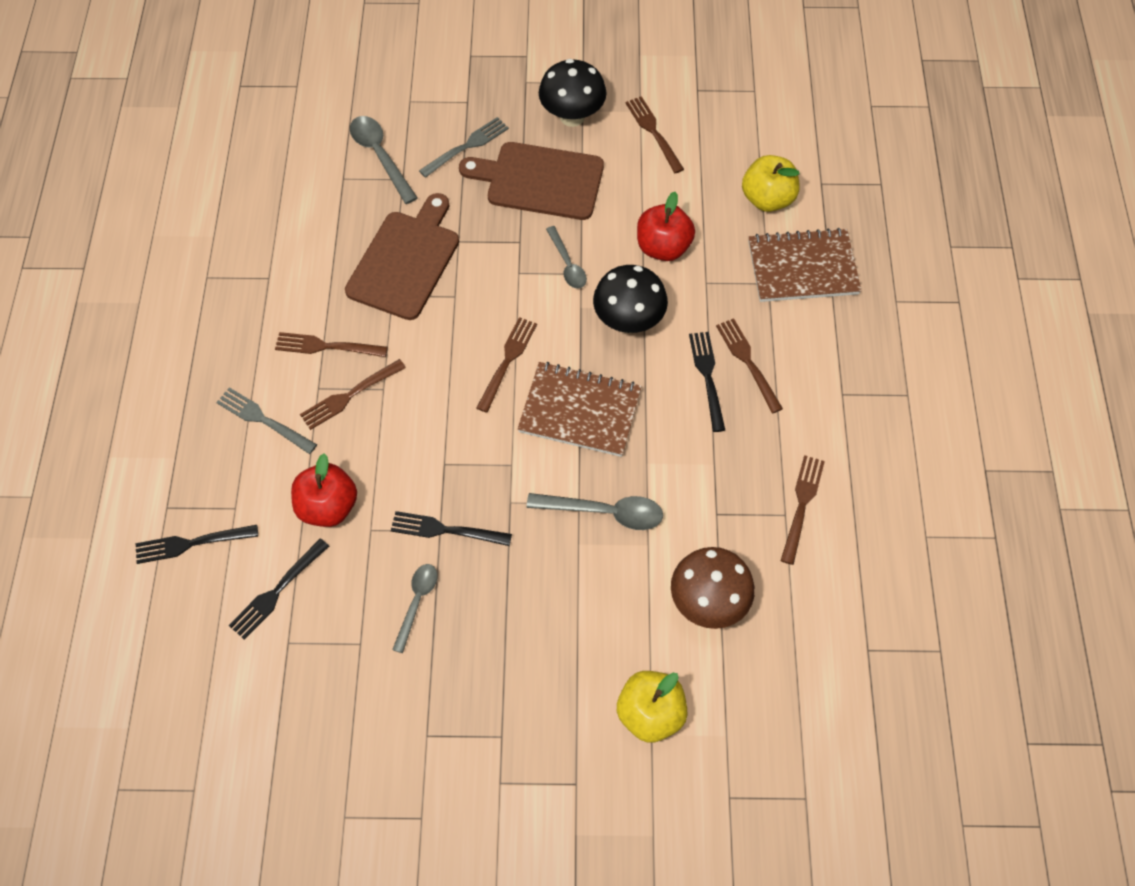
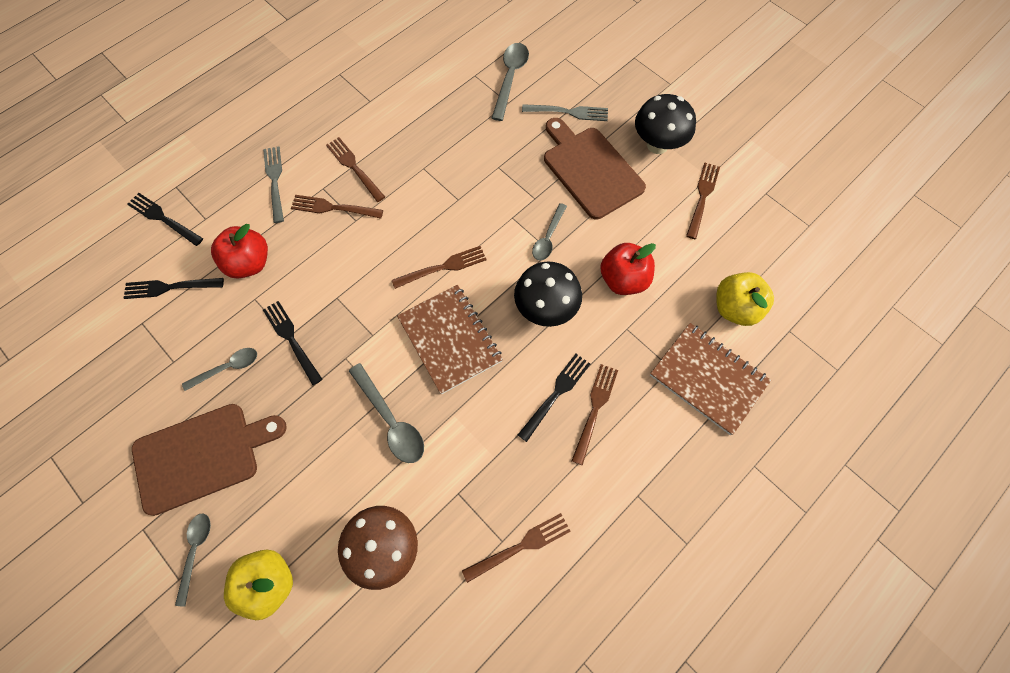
camera: 45 degrees right, 5 degrees up
brown cutting board [345,193,459,320] -> brown cutting board moved to [132,404,287,516]
none -> grey spoon [175,514,211,607]

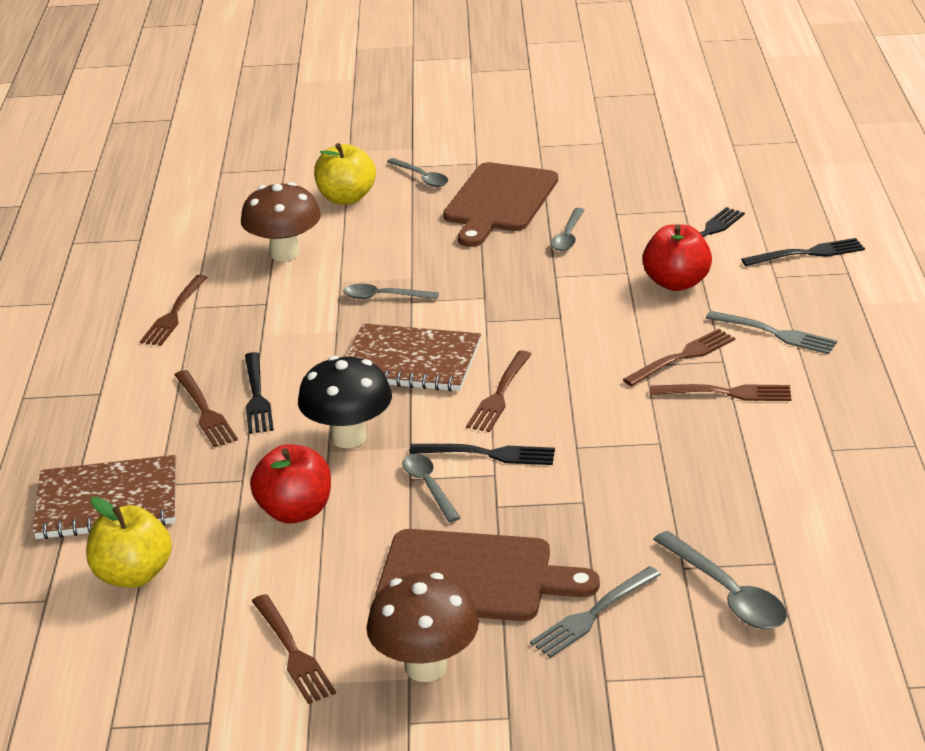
camera: 135 degrees right, 35 degrees down
black fork [263,301,323,385] -> black fork moved to [409,444,555,465]
grey spoon [349,363,424,463] -> grey spoon [343,284,439,299], size x0.66
black mushroom [635,94,696,154] -> brown mushroom [366,573,479,682]

